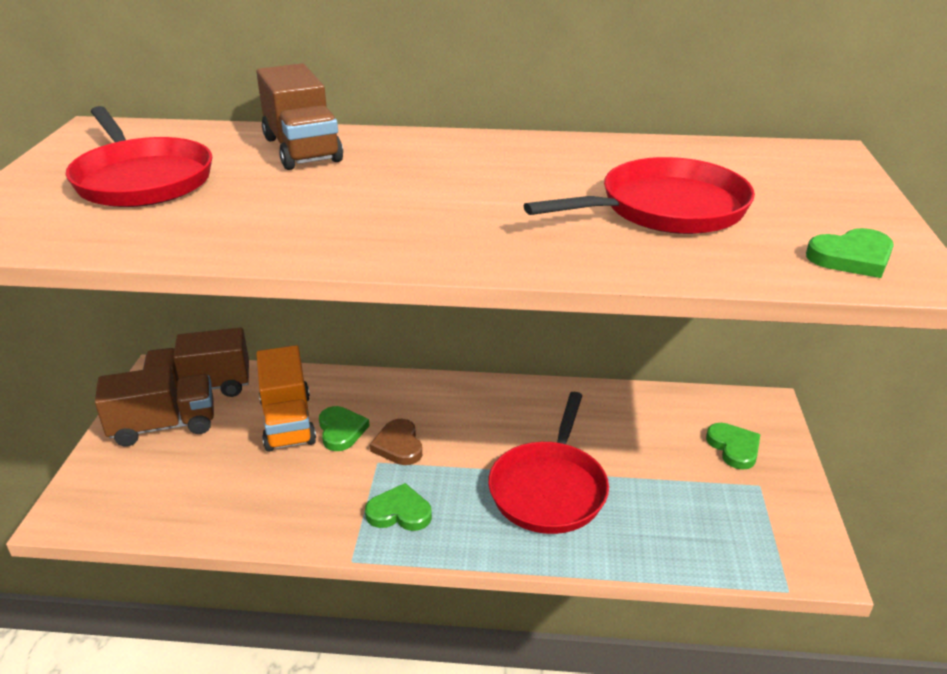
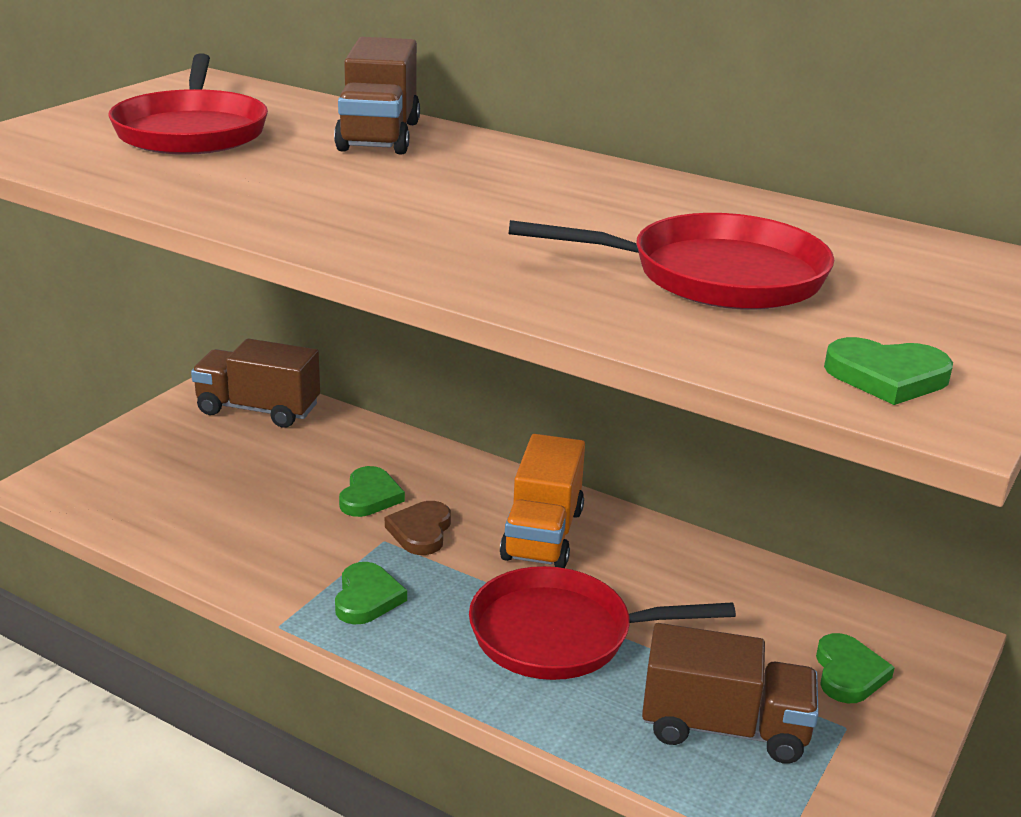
camera: 25 degrees right, 5 degrees down
brown truck [95,366,214,447] -> brown truck moved to [642,623,819,764]
orange truck [257,345,316,452] -> orange truck moved to [500,434,585,568]
green heart [365,483,432,531] -> green heart turned 60 degrees clockwise [335,562,407,625]
red pan [488,392,609,534] -> red pan turned 45 degrees clockwise [469,566,736,680]

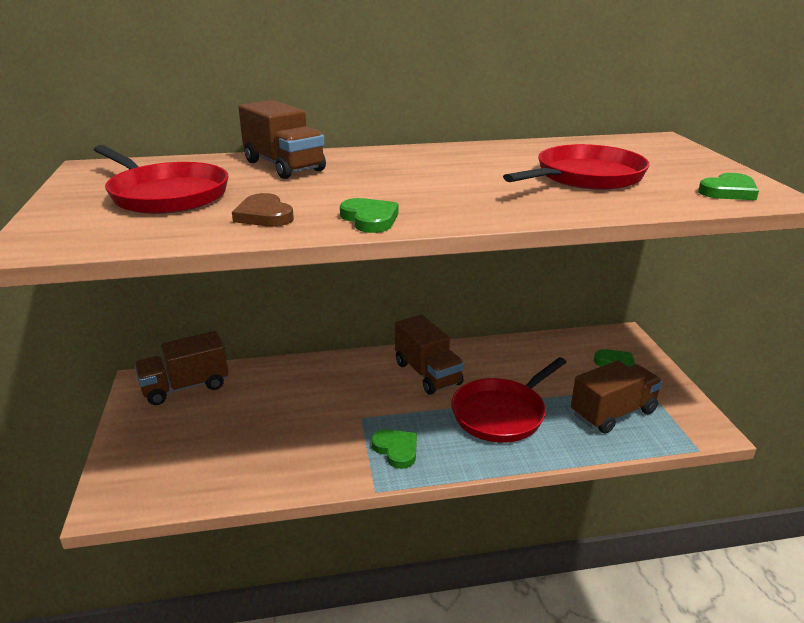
camera: 40 degrees left, 0 degrees up
green heart [339,466,405,517] -> green heart moved to [340,198,399,233]
brown heart [385,501,451,555] -> brown heart moved to [232,193,294,227]
orange truck [500,434,585,568] -> brown truck [395,314,464,395]

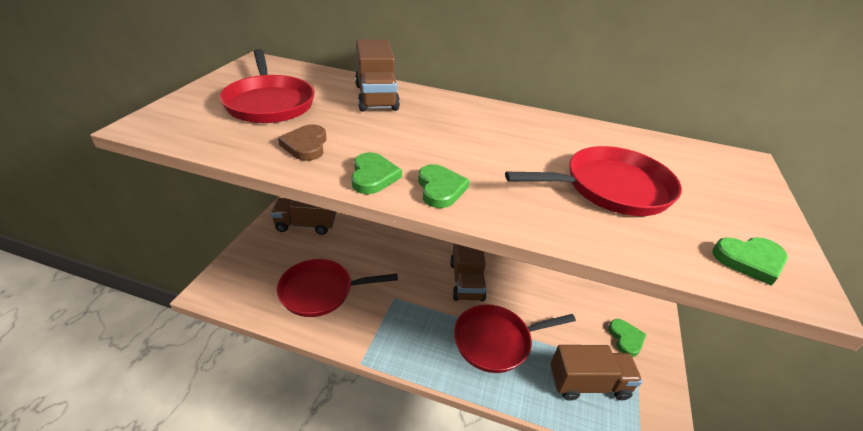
camera: 25 degrees right, 10 degrees up
green heart [372,429,417,469] -> green heart moved to [418,164,470,208]
none -> red pan [277,259,398,317]

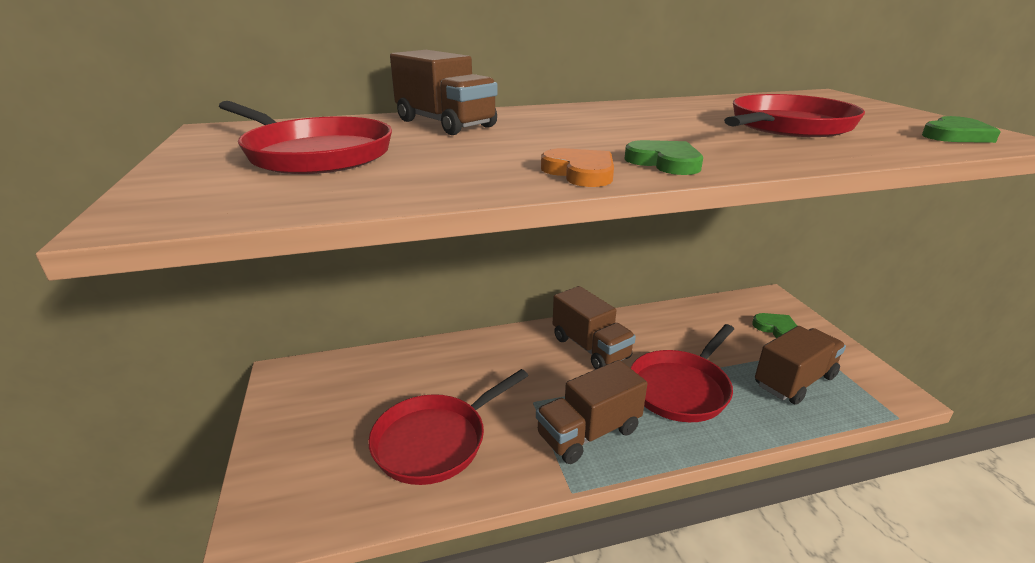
camera: 30 degrees left, 10 degrees down
brown truck [270,198,336,235] -> brown truck moved to [536,360,648,464]
brown heart [278,124,327,161] -> none
green heart [351,152,402,194] -> orange heart [541,148,614,187]

